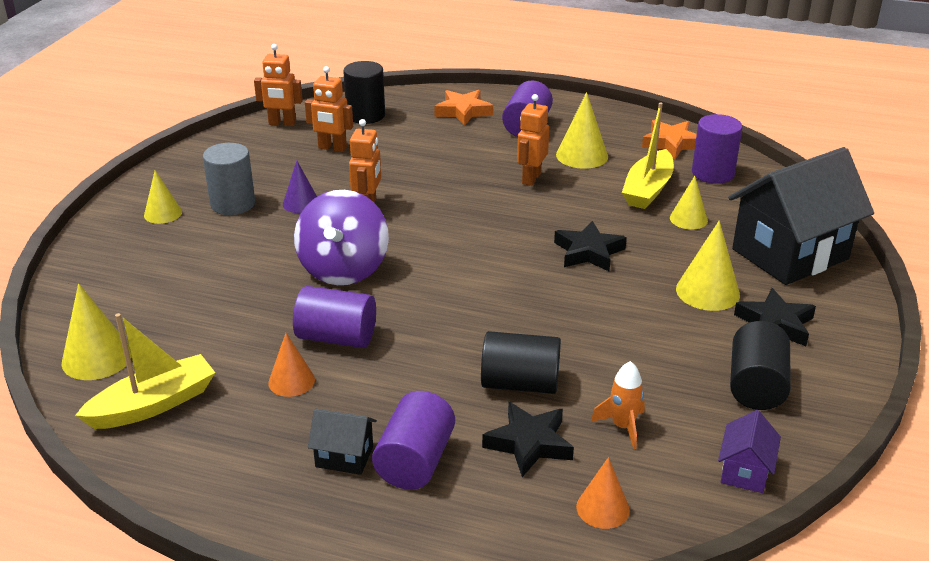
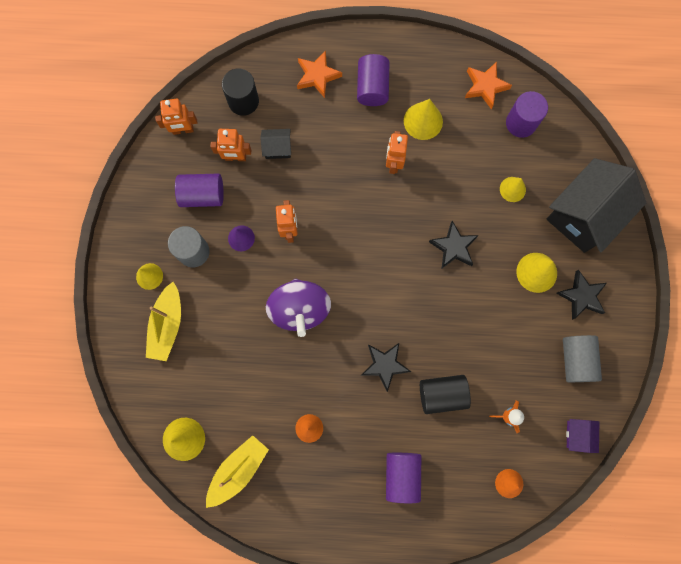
camera: 15 degrees left, 45 degrees up
purple cylinder [293,286,376,348] -> purple cylinder moved to [175,173,224,207]
black house [308,409,377,475] -> black house moved to [260,129,291,159]
black star [482,402,574,477] -> black star moved to [361,343,411,392]
yellow boat [622,102,674,209] -> yellow boat moved to [146,282,181,361]
black cylinder [730,321,791,410] -> grey cylinder [563,335,602,382]

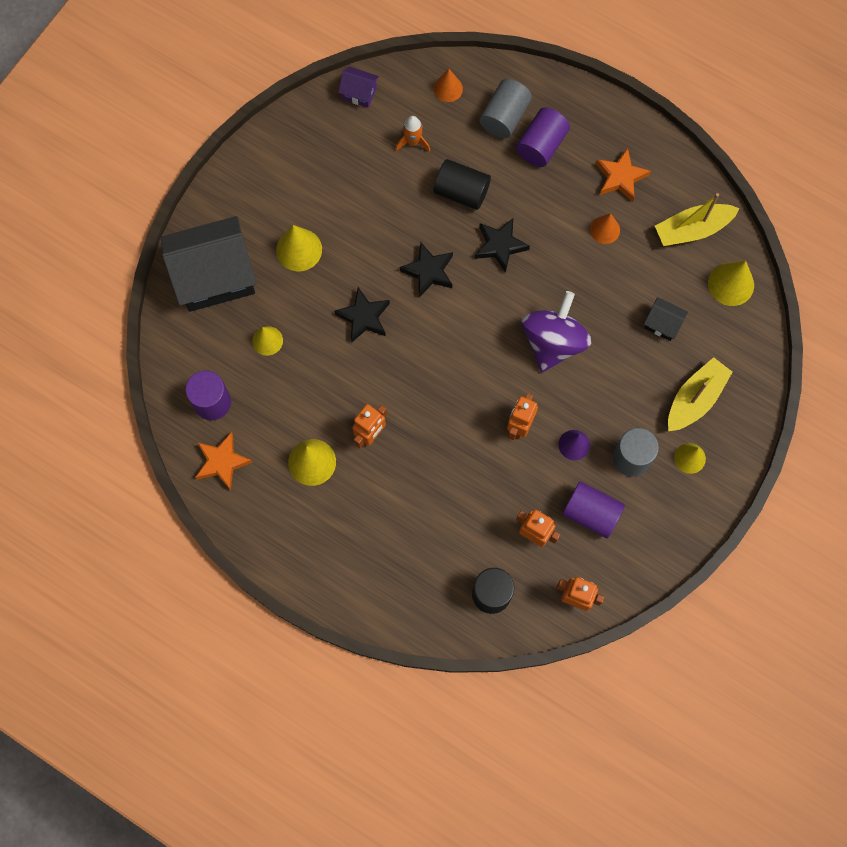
camera: 150 degrees left, 5 degrees down
black house [260,129,291,159] -> black house moved to [644,297,688,341]
orange star [297,50,342,98] -> orange star moved to [596,148,651,202]
purple cylinder [357,54,390,106] -> none
black star [556,270,607,320] -> black star moved to [400,242,453,297]
grey cylinder [563,335,602,382] -> grey cylinder moved to [479,79,532,138]
purple house [566,419,599,453] -> purple house turned 75 degrees clockwise [338,67,379,108]

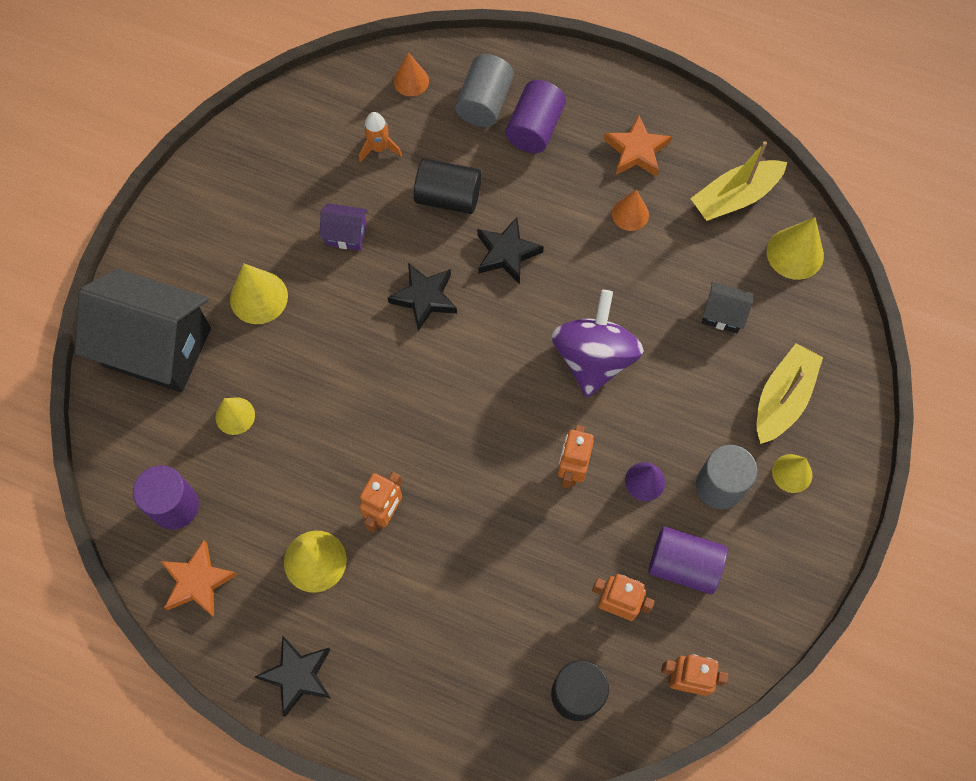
camera: 10 degrees left, 5 degrees down
black house [161,216,256,312] -> black house turned 45 degrees clockwise [75,269,211,392]
black star [334,287,390,343] -> black star moved to [255,636,331,717]
purple house [338,67,379,108] -> purple house moved to [319,203,368,251]

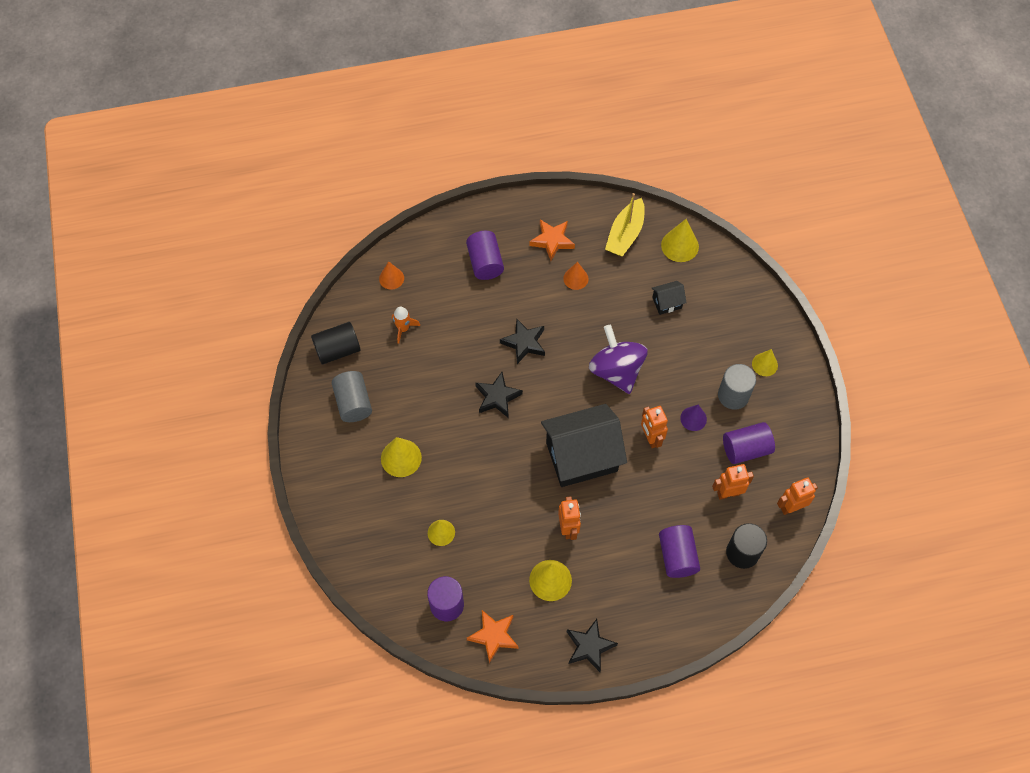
camera: 35 degrees left, 5 degrees down
black house [75,269,211,392] -> black house moved to [541,404,627,487]
purple house [319,203,368,251] -> none
black cylinder [414,158,481,214] -> black cylinder moved to [311,322,361,364]
grey cylinder [455,54,514,127] -> grey cylinder moved to [332,371,372,422]
yellow boat [757,344,823,444] -> none
none -> purple cylinder [659,525,700,578]

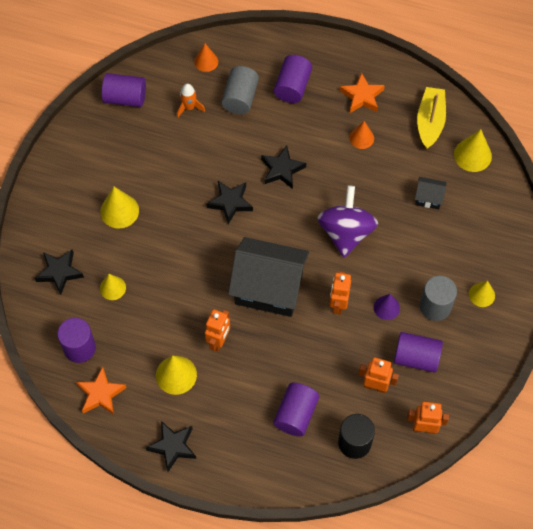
camera: 30 degrees right, 0 degrees up
black cylinder [311,322,361,364] -> purple cylinder [102,73,146,107]
grey cylinder [332,371,372,422] -> grey cylinder moved to [221,66,259,114]
yellow boat [605,193,645,257] -> yellow boat turned 135 degrees clockwise [417,87,446,149]
none -> black star [35,249,84,295]

